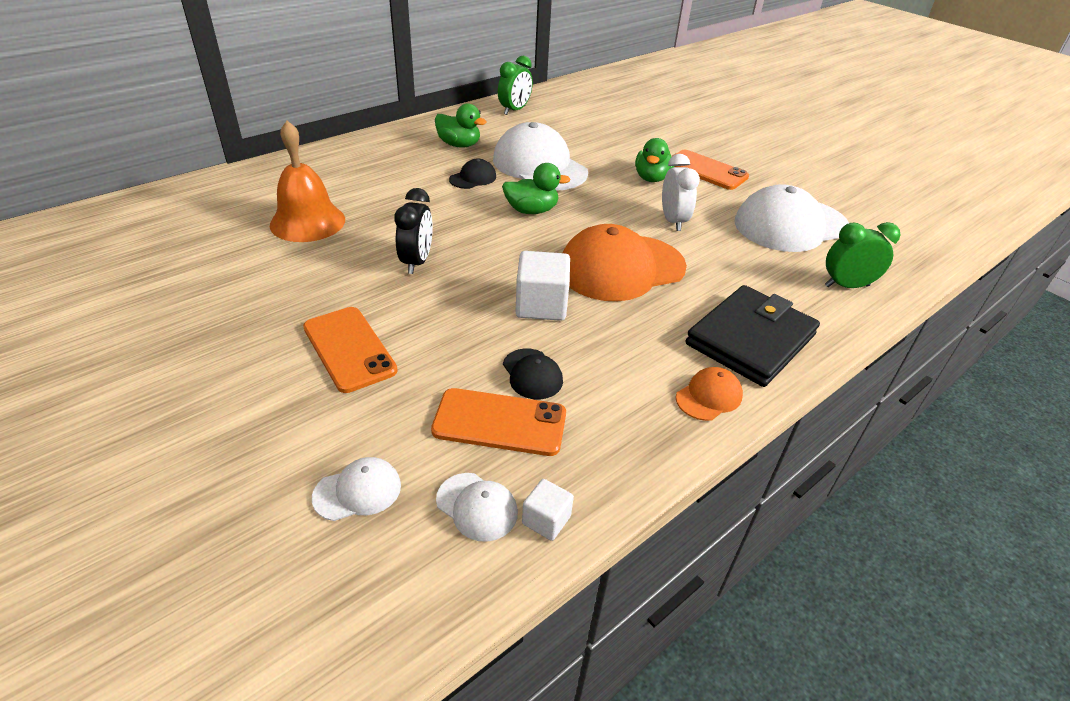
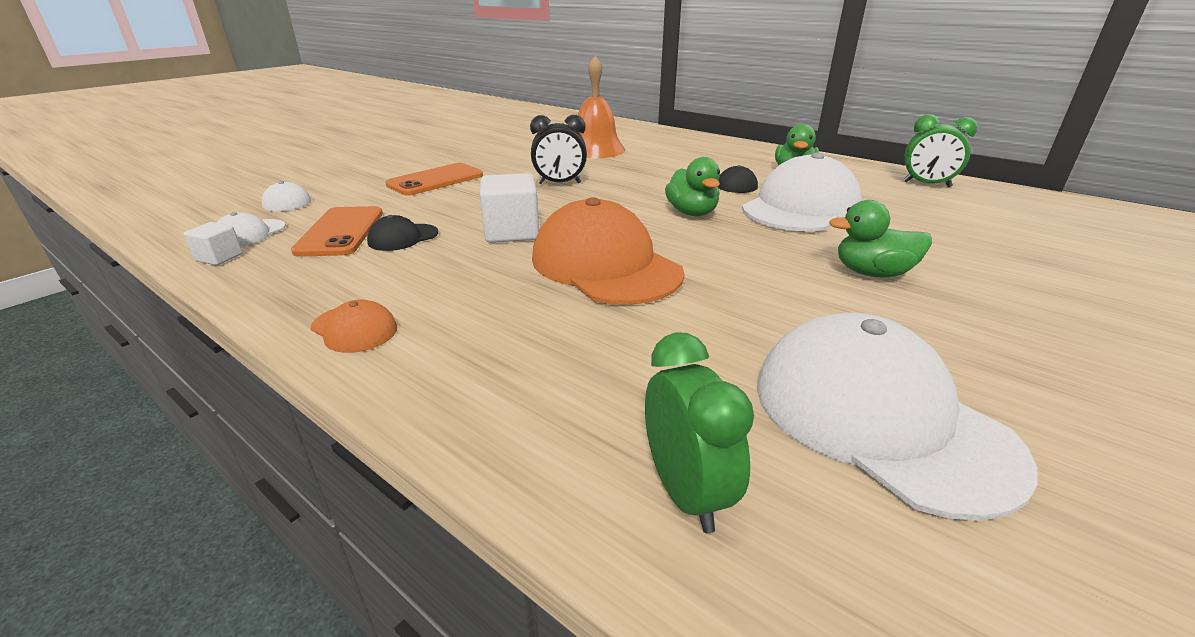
camera: 80 degrees right, 10 degrees down
white clock [662,154,700,231] -> none
orange phone [673,150,749,190] -> none
black wallet [686,285,820,387] -> none

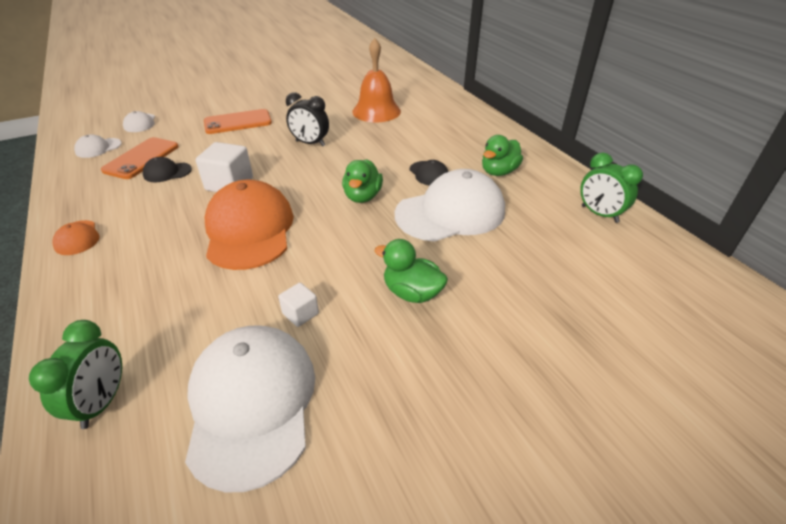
camera: 25 degrees right, 10 degrees up
white cube [184,222,243,265] -> white cube moved to [278,283,319,327]

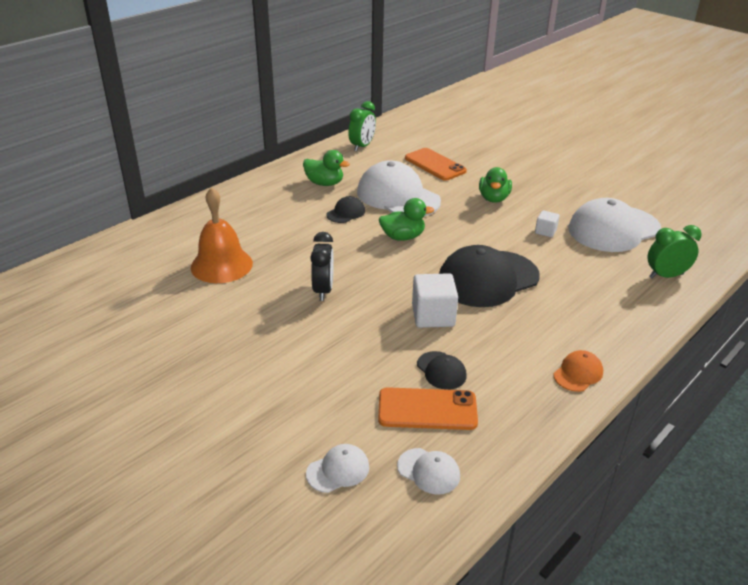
camera: 110 degrees left, 5 degrees down
orange phone [204,109,272,134] -> orange phone moved to [405,148,467,181]
orange cap [205,180,294,270] -> black cap [439,245,540,307]

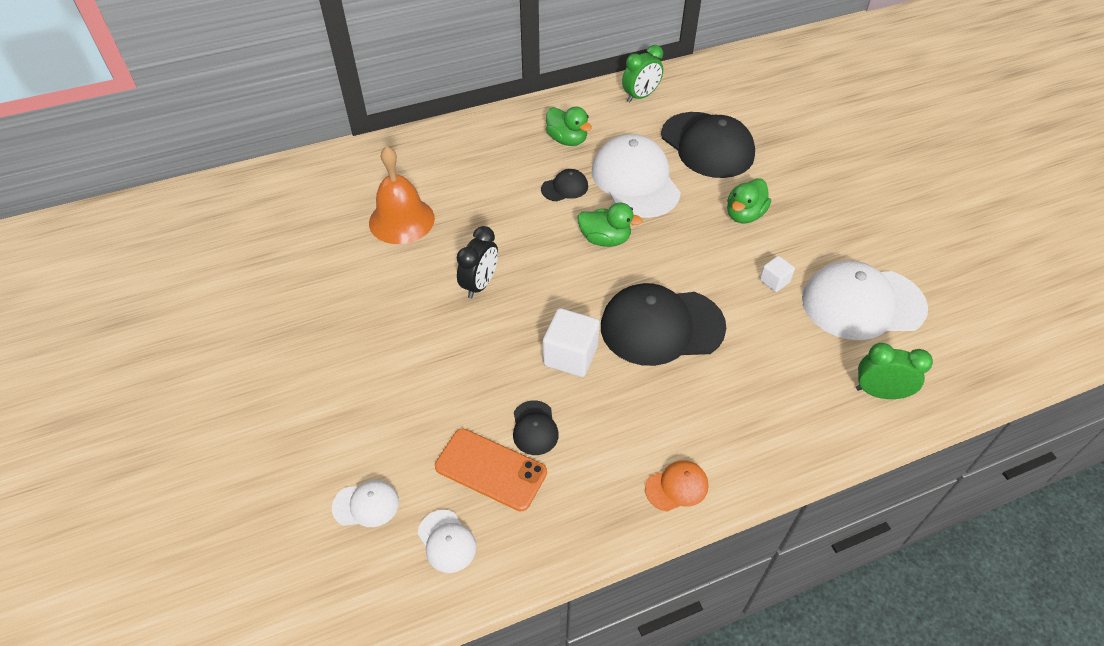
camera: 25 degrees right, 15 degrees up
orange phone [405,148,467,181] -> black cap [661,112,755,178]

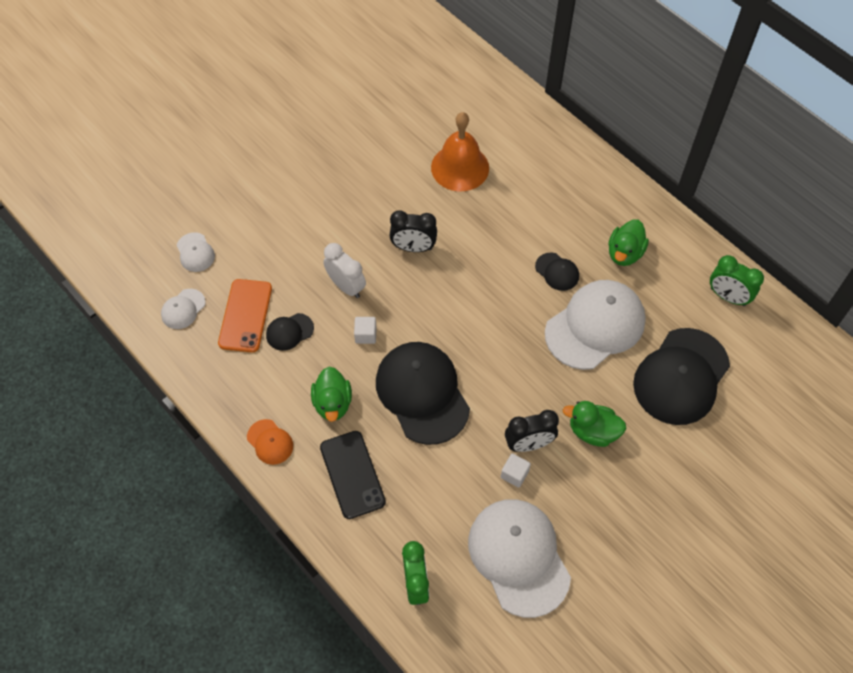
camera: 70 degrees right, 10 degrees up
white cube [543,308,600,377] -> white cube [354,317,377,344], size x0.55
green duck [578,202,643,247] -> green duck moved to [311,367,352,422]
none -> black phone [320,431,386,519]
none -> white clock [323,243,366,298]
none -> black clock [505,410,559,452]

